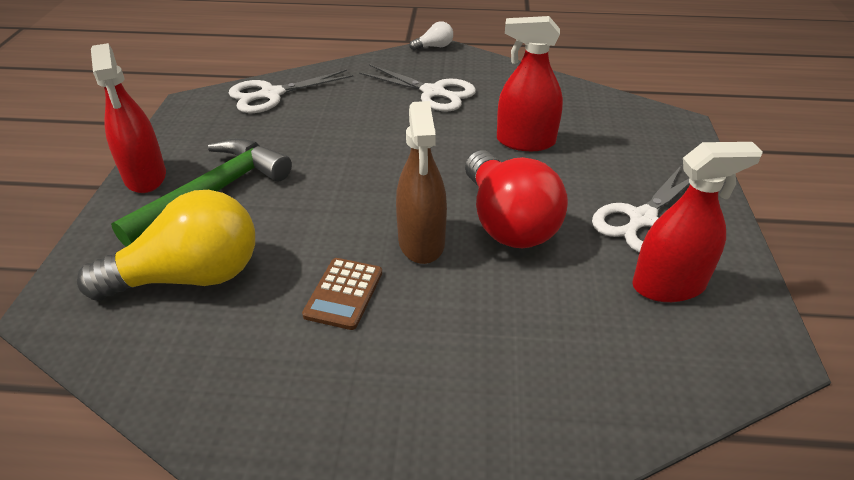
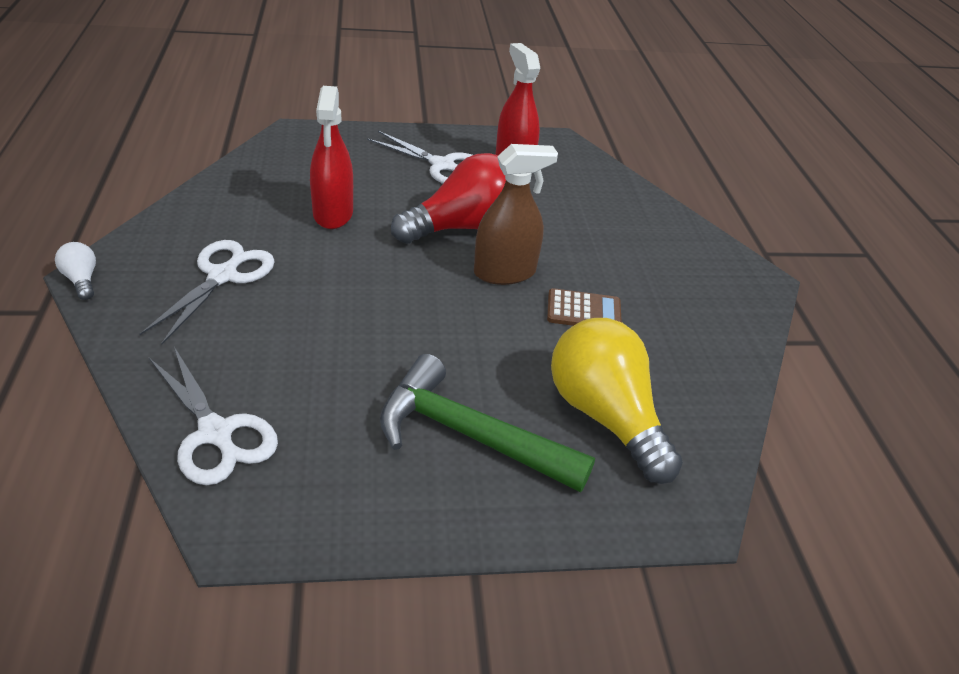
camera: 105 degrees left, 0 degrees up
red spray bottle [91,43,166,193] -> none

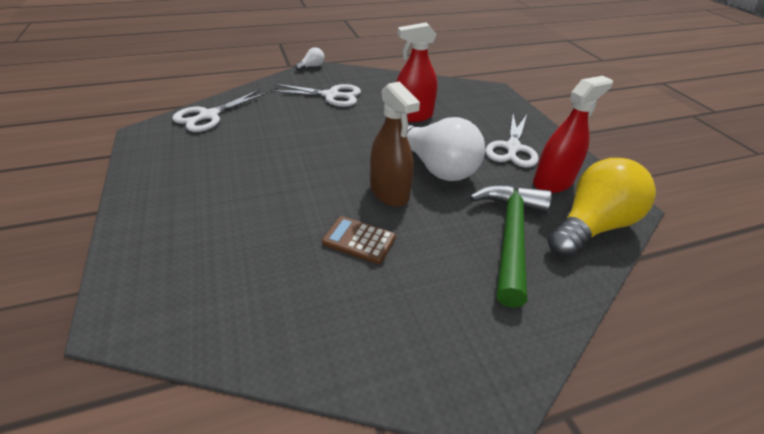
camera: 80 degrees right, 0 degrees up
green hammer [380,354,595,492] -> green hammer moved to [470,185,552,308]
red light bulb [391,153,506,244] -> white light bulb [407,117,485,181]
brown calculator [547,288,622,326] -> brown calculator turned 120 degrees clockwise [322,216,396,264]
yellow light bulb [551,318,683,484] -> yellow light bulb moved to [548,158,656,258]

